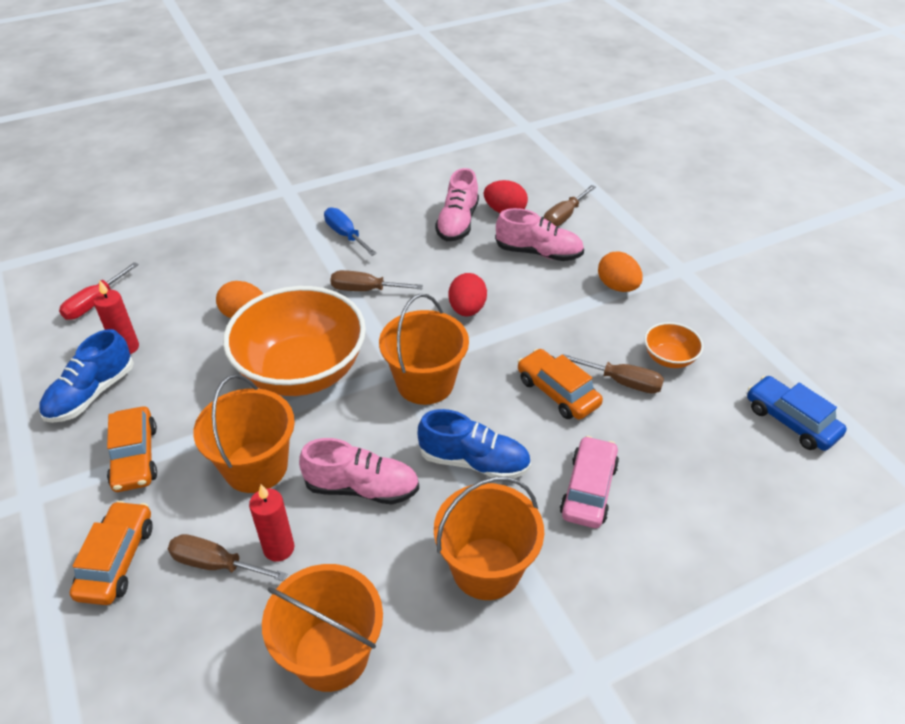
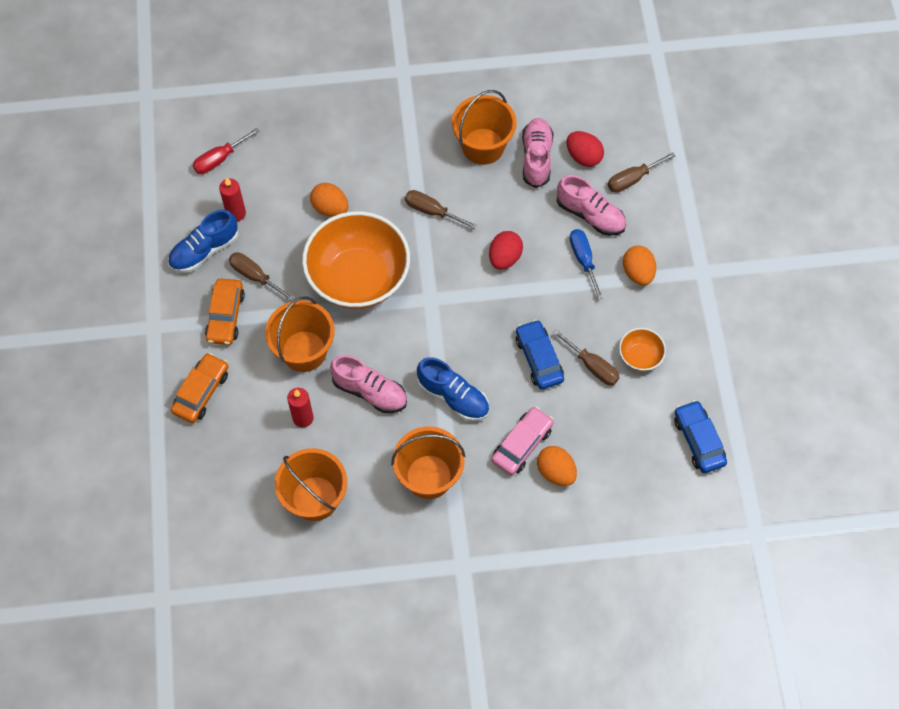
camera: 20 degrees right, 20 degrees up
brown screwdriver [168,534,287,581] -> brown screwdriver moved to [229,252,295,301]
blue screwdriver [324,207,377,256] -> blue screwdriver moved to [570,229,603,300]
orange bucket [379,294,469,405] -> orange bucket moved to [452,90,517,165]
pink shoe [435,168,479,241] -> pink shoe turned 150 degrees clockwise [522,118,553,188]
orange car [518,349,603,420] -> blue car [516,319,564,390]
none -> orange egg [537,446,577,486]

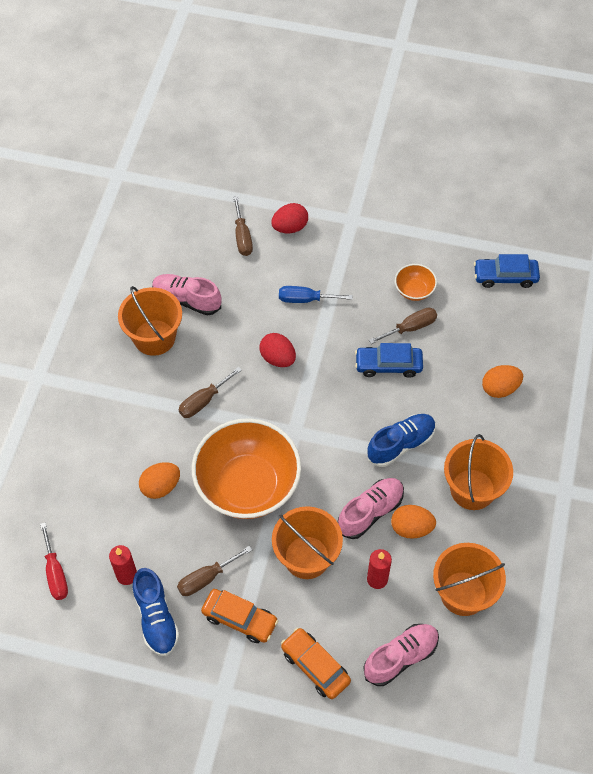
camera: 70 degrees left, 5 degrees down
pink car [491,406,554,475] -> none
pink shoe [557,175,626,236] -> pink shoe moved to [363,624,439,686]
red egg [566,131,604,167] -> red egg moved to [271,203,308,233]
orange egg [623,245,656,285] -> orange egg moved to [391,505,436,539]

